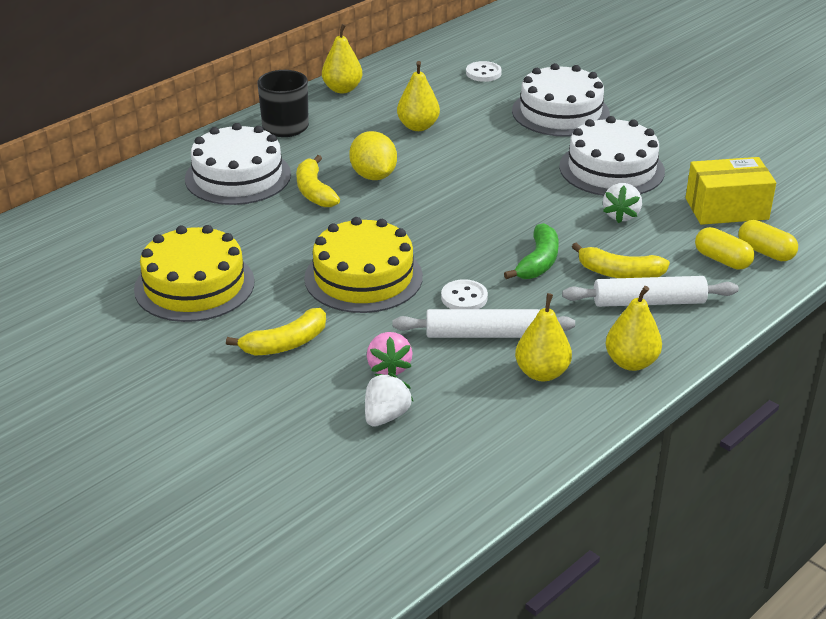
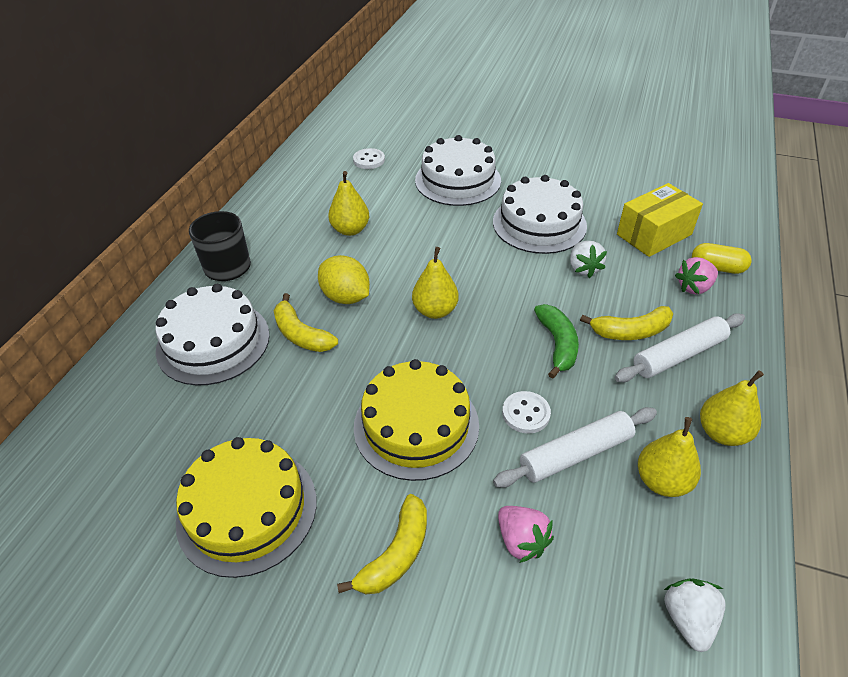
camera: 25 degrees left, 10 degrees up
yellow pear [322,24,363,93] -> yellow pear moved to [412,247,459,319]
white strawberry [365,373,414,427] -> white strawberry moved to [664,578,726,652]
yellow capsule [695,227,755,269] -> pink strawberry [675,257,718,295]

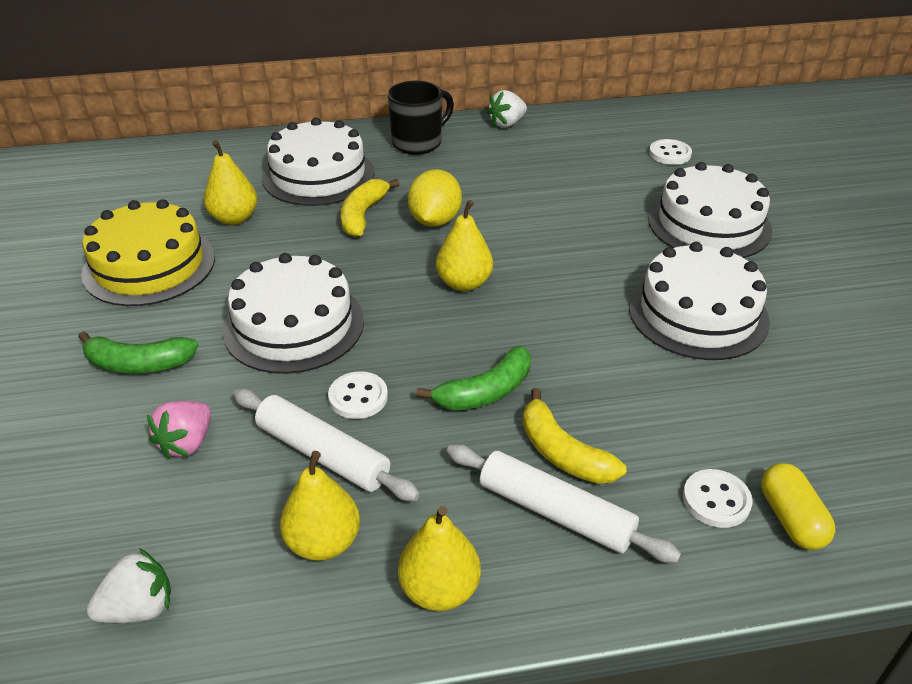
camera: 60 degrees right, 5 degrees down
yellow pear [328,171,369,236] -> yellow pear moved to [204,140,257,225]
yellow banana [337,494,427,594] -> green banana [78,331,198,373]
yellow cake [354,359,479,481] -> white cake [222,253,364,374]
white strawberry [570,241,607,278] -> white strawberry moved to [487,90,527,128]
yellow box [617,183,703,257] -> none
pink strawberry [675,257,718,295] -> white button [683,469,752,528]

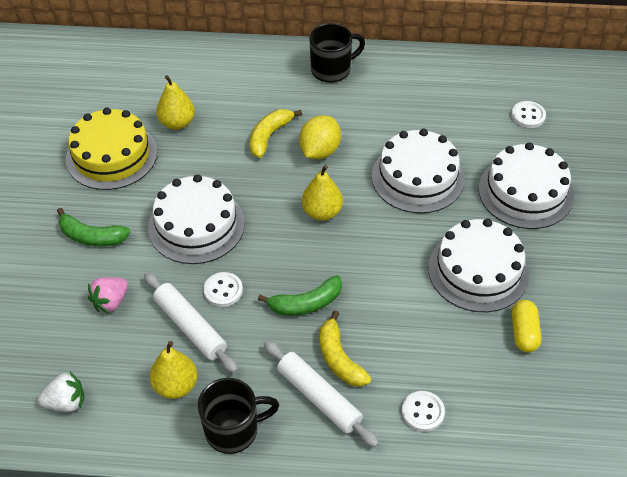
camera: 15 degrees right, 10 degrees up
white cake [262,118,375,206] -> white cake moved to [372,129,465,213]
yellow pear [398,506,481,611] -> black mug [198,378,279,454]
white strawberry [487,90,527,128] -> none
yellow capsule [761,463,835,550] -> yellow capsule moved to [512,300,541,352]

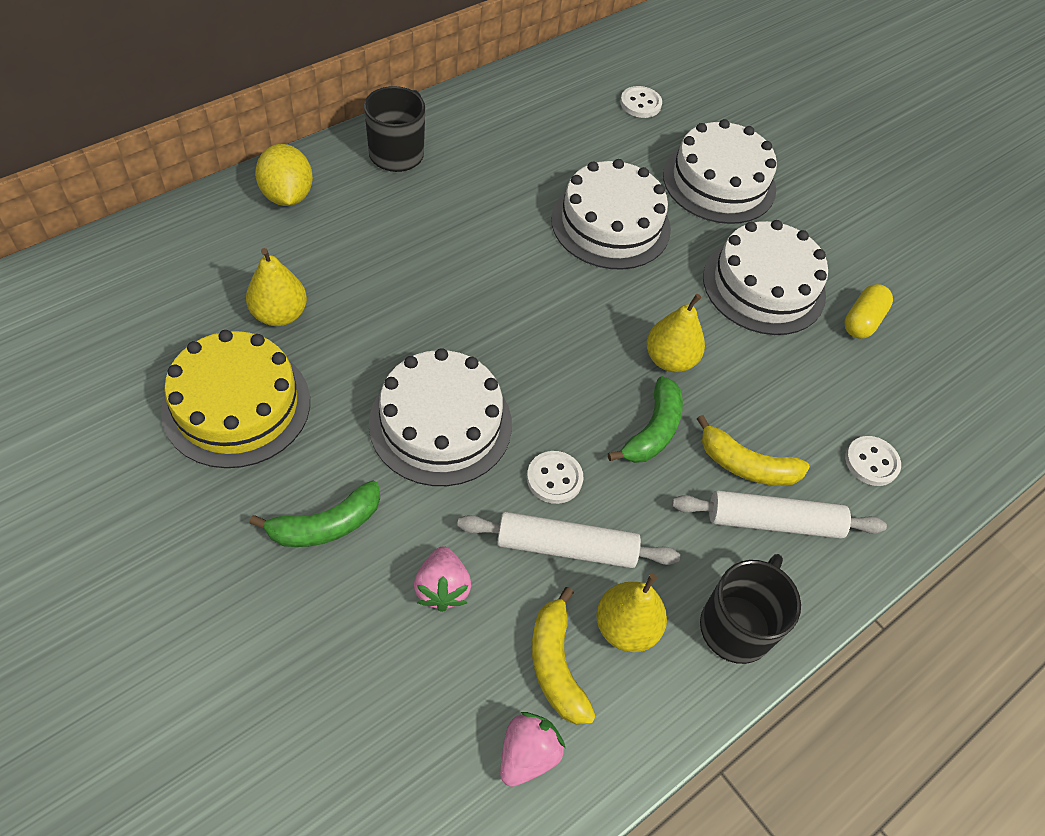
camera: 50 degrees left, 5 degrees up
white strawberry [38,372,84,412] -> pink strawberry [500,712,565,787]
yellow banana [249,109,302,158] -> yellow banana moved to [532,587,596,725]
yellow lemon [299,115,341,159] -> yellow lemon moved to [255,144,313,206]
yellow pear [302,165,343,221] -> yellow pear moved to [646,294,705,372]
yellow capsule [512,300,541,352] -> yellow capsule turned 75 degrees clockwise [844,284,893,339]

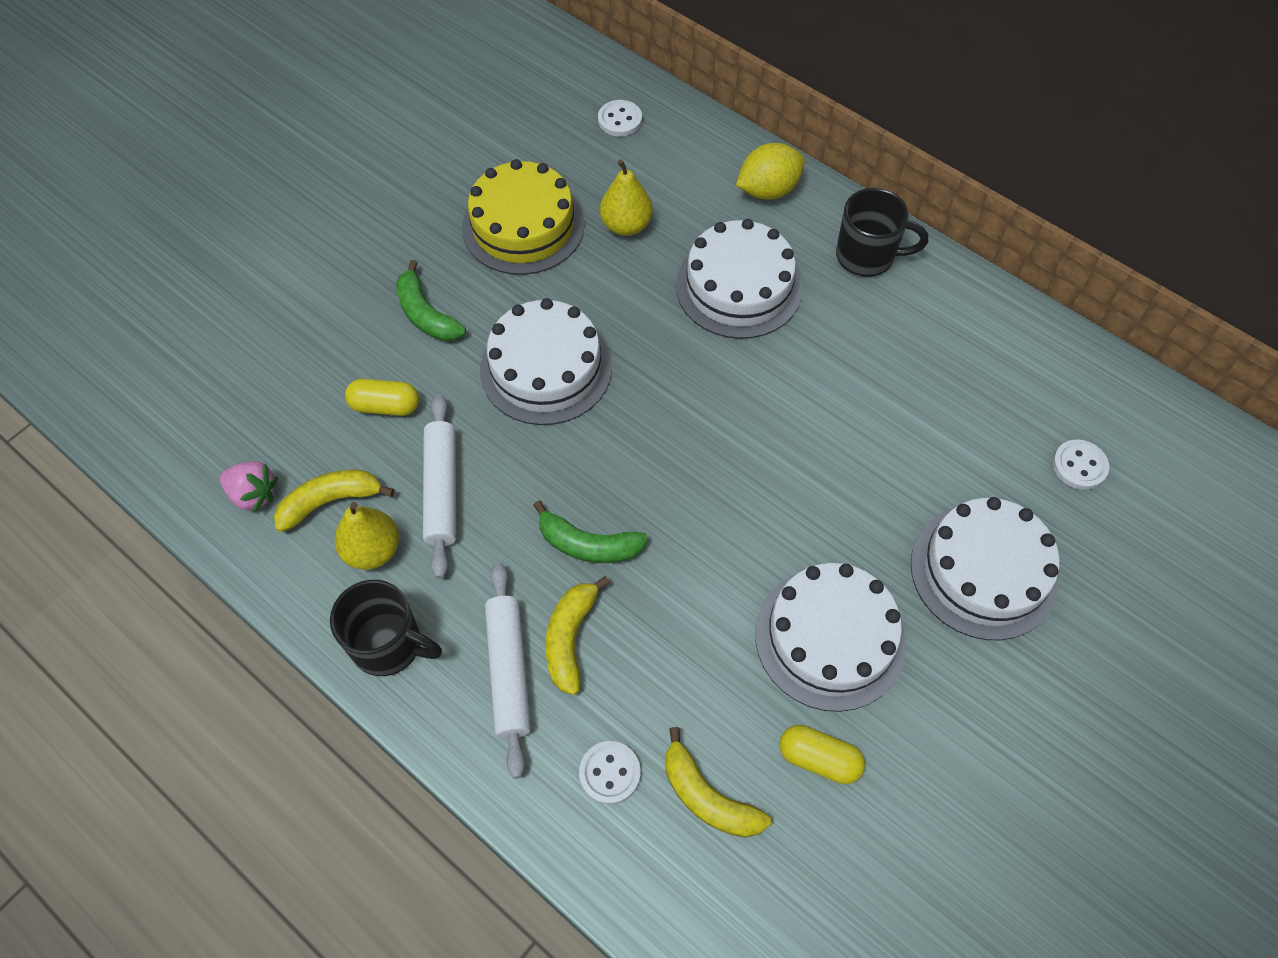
camera: 85 degrees right, 5 degrees up
pink strawberry [414,546,471,612] -> yellow capsule [345,379,419,416]
white button [527,451,583,504] -> white button moved to [598,100,642,136]
white cake [551,159,671,270] -> white cake moved to [676,219,802,339]
yellow pear [646,294,705,372] -> none
none -> yellow banana [665,727,771,838]

